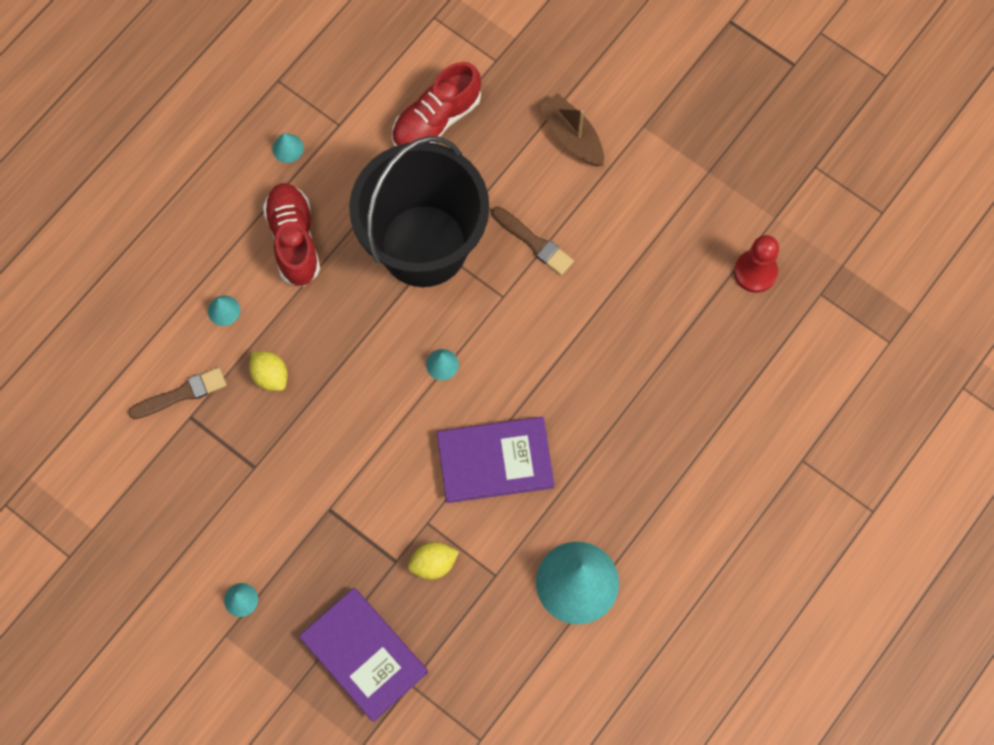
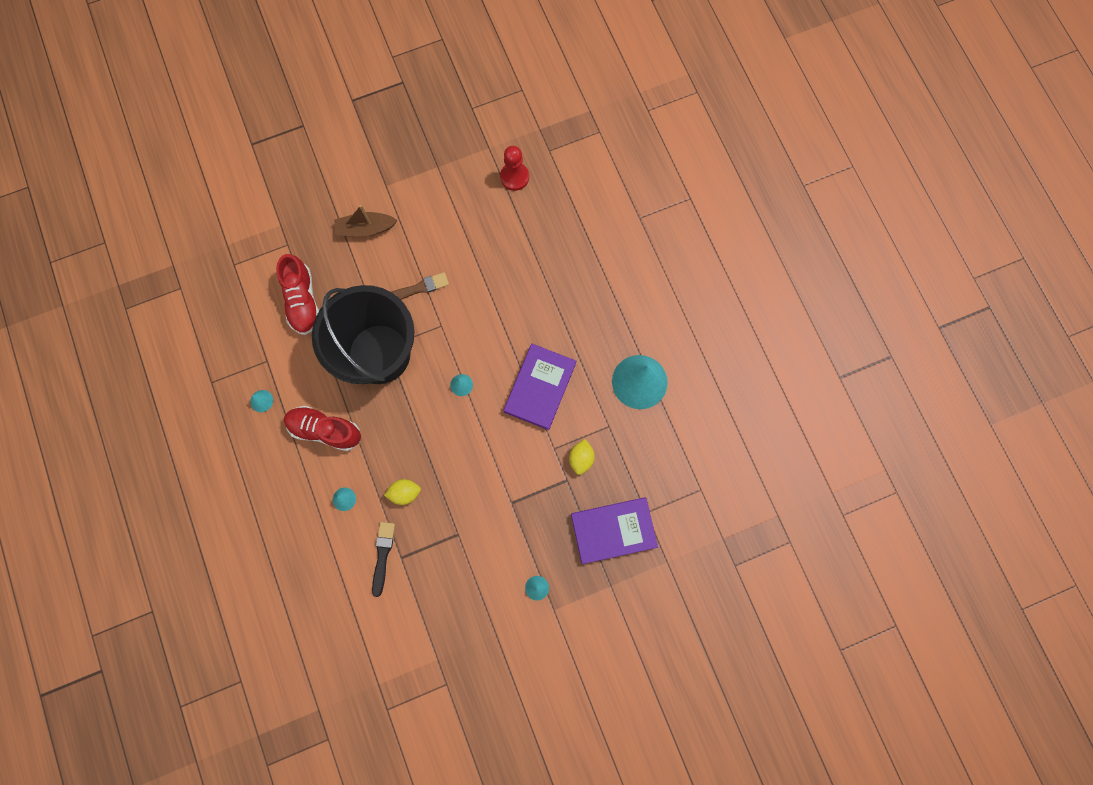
camera: 60 degrees left, 5 degrees up
brown brush [128,367,227,419] -> black brush [372,522,395,597]

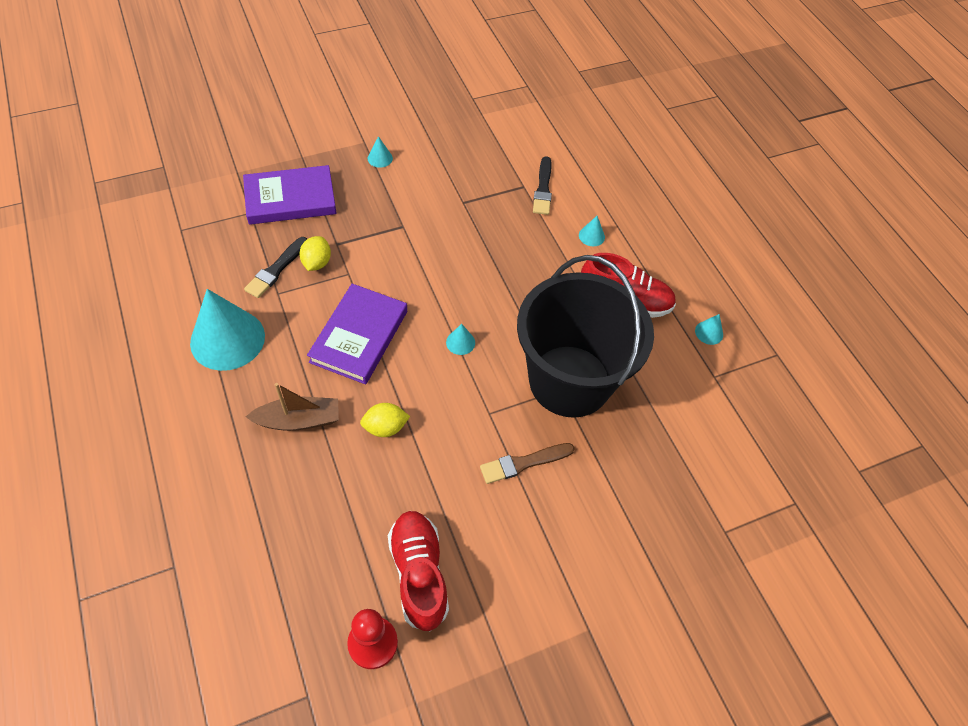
camera: 175 degrees right, 20 degrees down
red shoe [276,254,319,335] -> red shoe moved to [388,511,449,631]
brown boat [334,205,398,236] -> brown boat moved to [246,383,339,431]
yellow lemon [384,479,421,505] -> yellow lemon moved to [360,403,410,437]
none -> black brush [244,237,307,298]

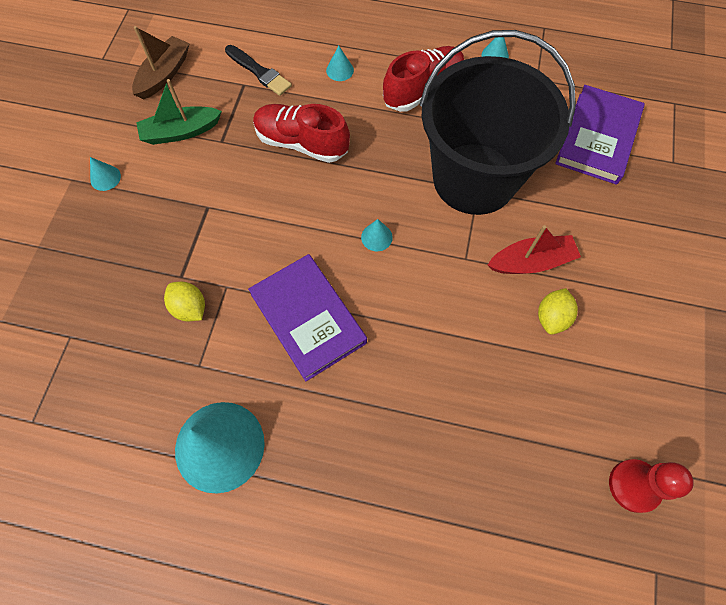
camera: 50 degrees left, 10 degrees up
purple book [243,165,337,225] -> purple book moved to [555,85,645,185]
black brush [244,237,307,298] -> none
brown boat [246,383,339,431] -> brown boat moved to [132,26,190,100]
yellow lemon [360,403,410,437] -> yellow lemon moved to [538,288,578,334]
red shoe [388,511,449,631] -> red shoe moved to [253,104,350,163]
brown brush [480,443,575,484] -> red boat [488,225,581,274]
none -> green boat [136,79,222,145]

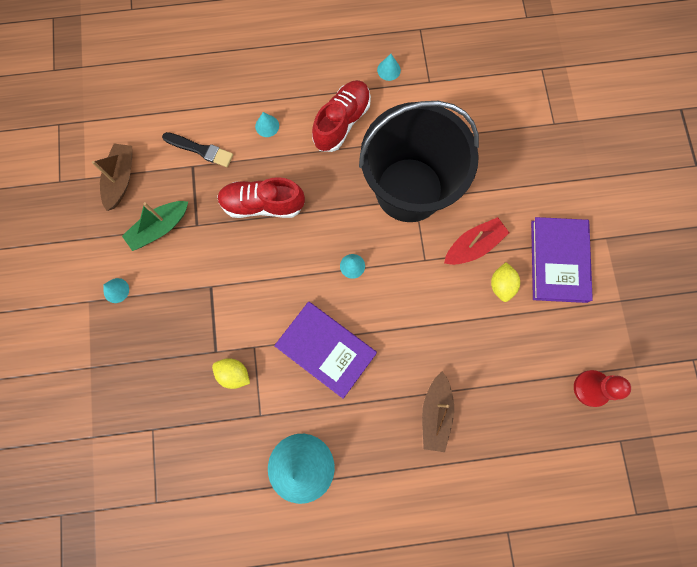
camera: 20 degrees left, 10 degrees up
purple book [555,85,645,185] -> purple book moved to [531,217,593,303]
none -> brown boat [422,371,454,452]

